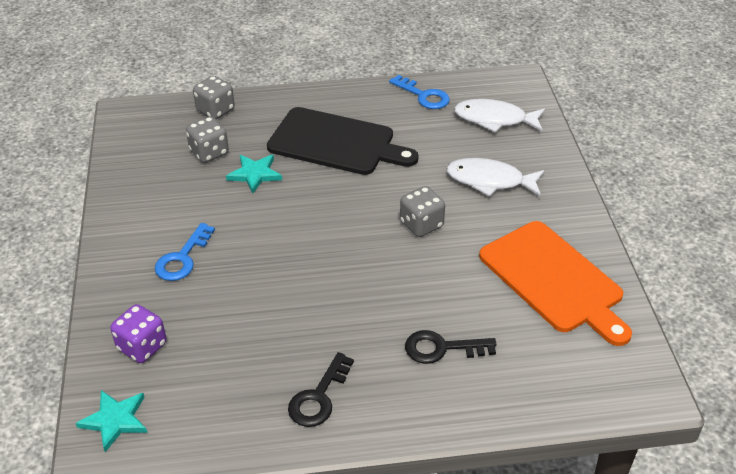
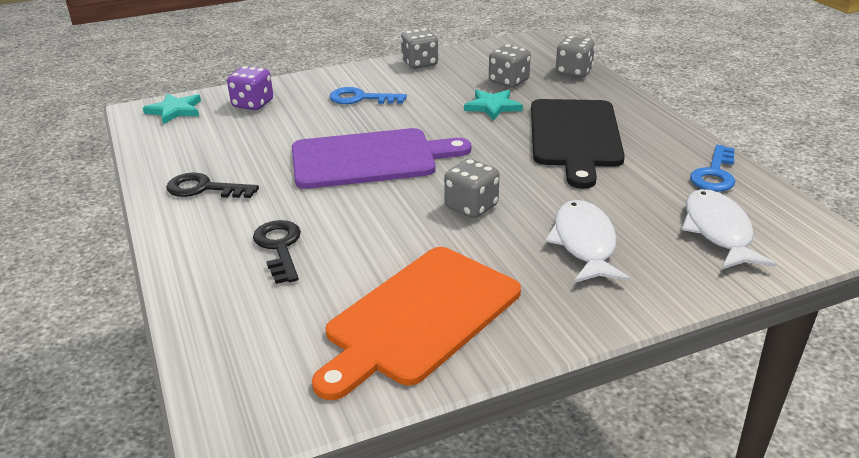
camera: 75 degrees right, 10 degrees down
none -> purple cutting board [292,128,471,189]
none -> grey dice [401,28,438,69]

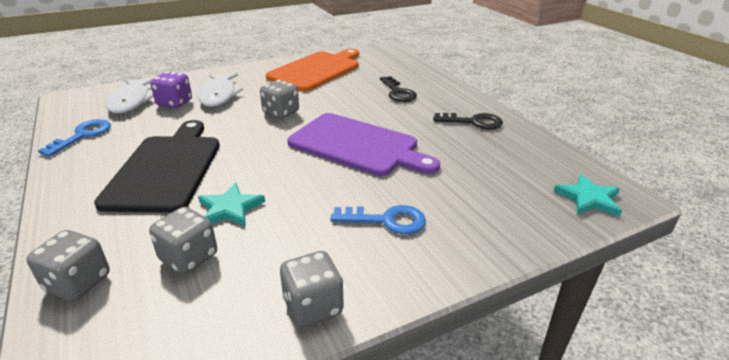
camera: 175 degrees right, 0 degrees up
purple dice [227,66,273,110] -> purple dice moved to [150,71,192,108]
purple cutting board [292,128,471,189] -> purple cutting board turned 135 degrees counterclockwise [287,113,440,176]

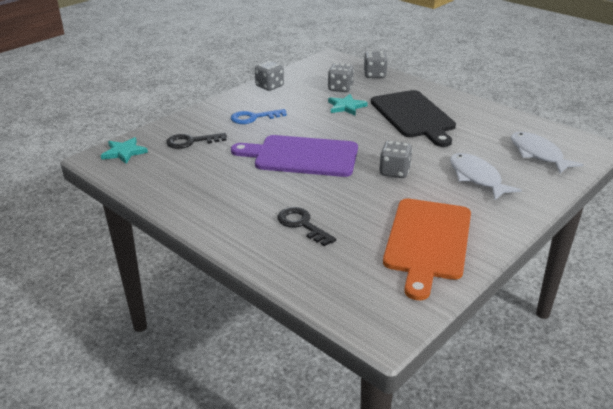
camera: 160 degrees right, 0 degrees up
blue key [38,119,111,157] -> none
purple dice [150,71,192,108] -> none
black key [433,113,503,130] -> black key moved to [166,133,227,149]

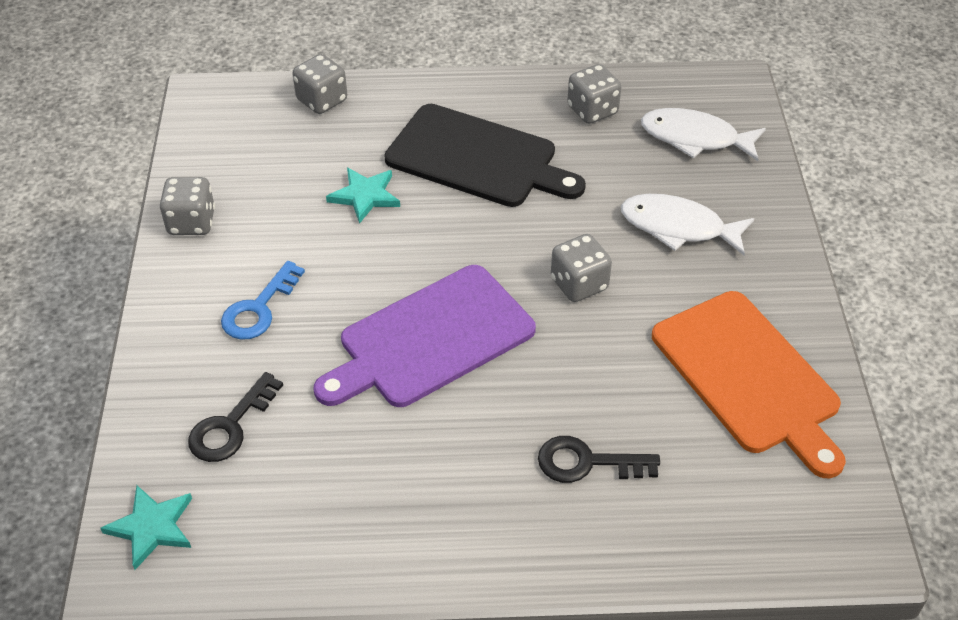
camera: 45 degrees left, 15 degrees up
grey dice [328,63,354,92] -> grey dice moved to [567,64,621,124]

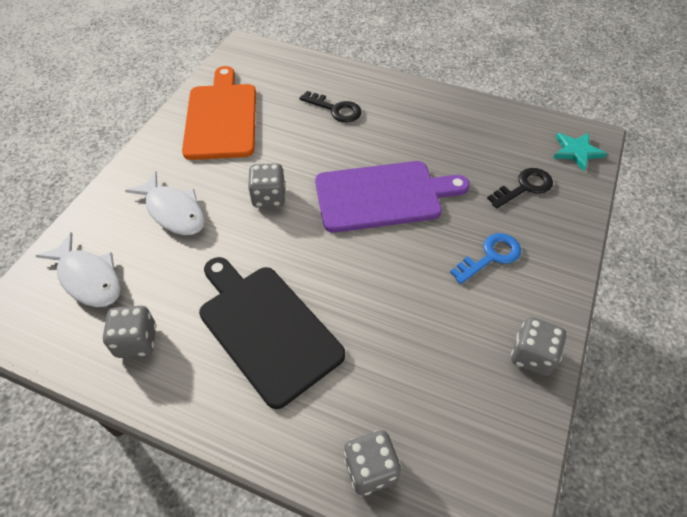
camera: 155 degrees left, 5 degrees up
turquoise star [326,167,400,224] -> none

